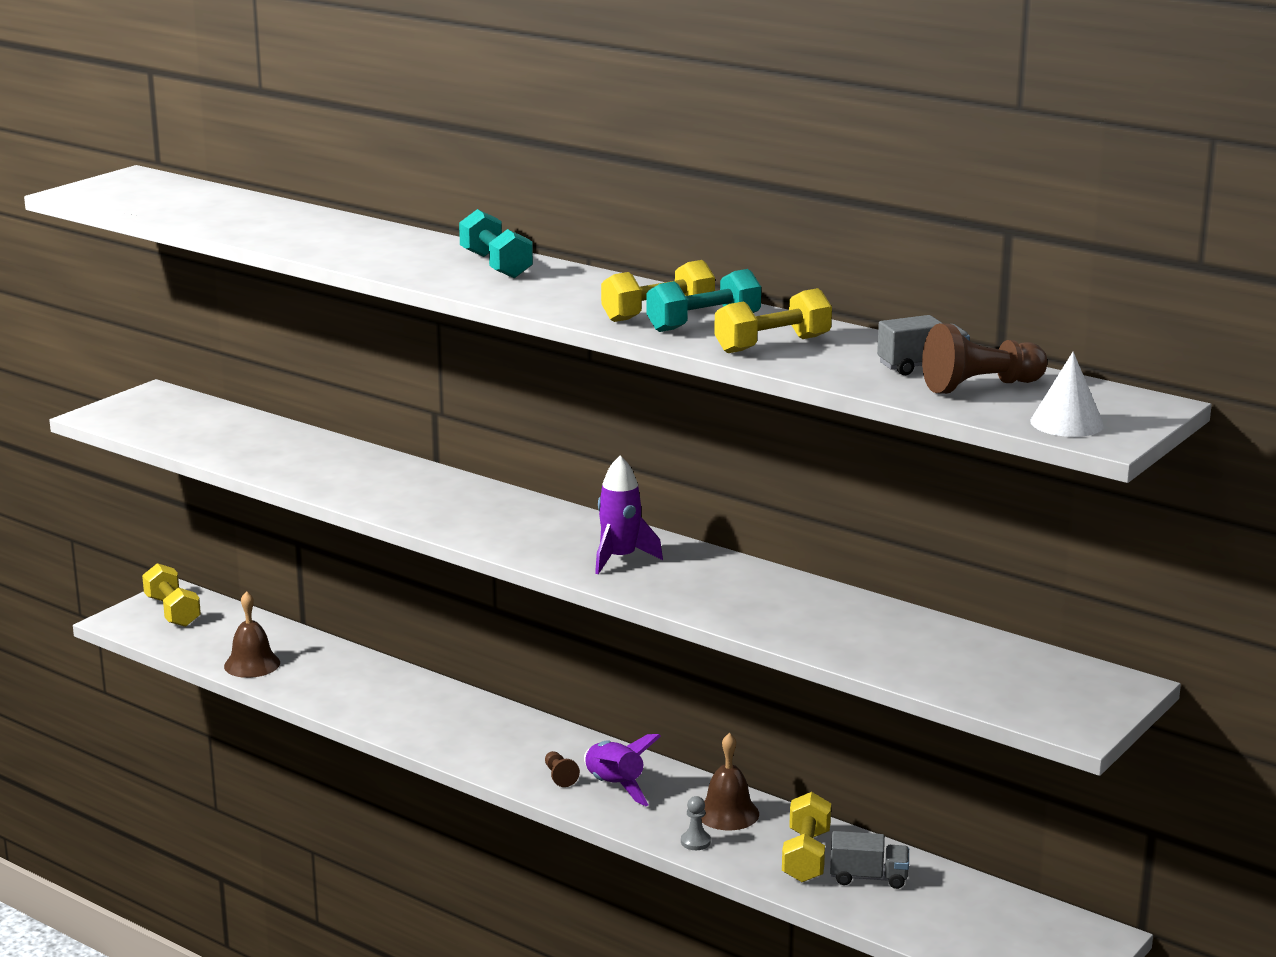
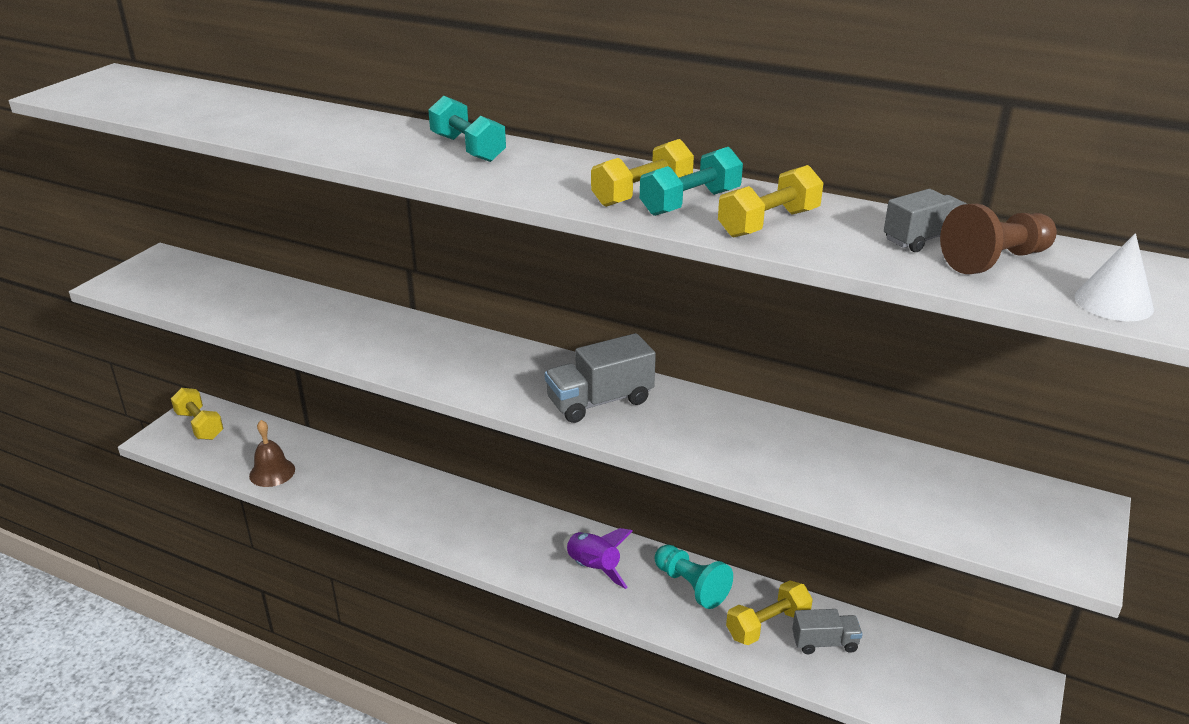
camera: 10 degrees left, 10 degrees up
brown pawn [545,751,580,787] -> none
purple rocket [595,456,663,574] -> grey truck [545,333,656,423]
grey pawn [681,796,711,850] -> none
brown bell [701,733,759,830] -> turquoise pawn [654,545,733,609]
yellow dumbbell [782,792,831,882] -> yellow dumbbell turned 60 degrees clockwise [726,580,813,645]

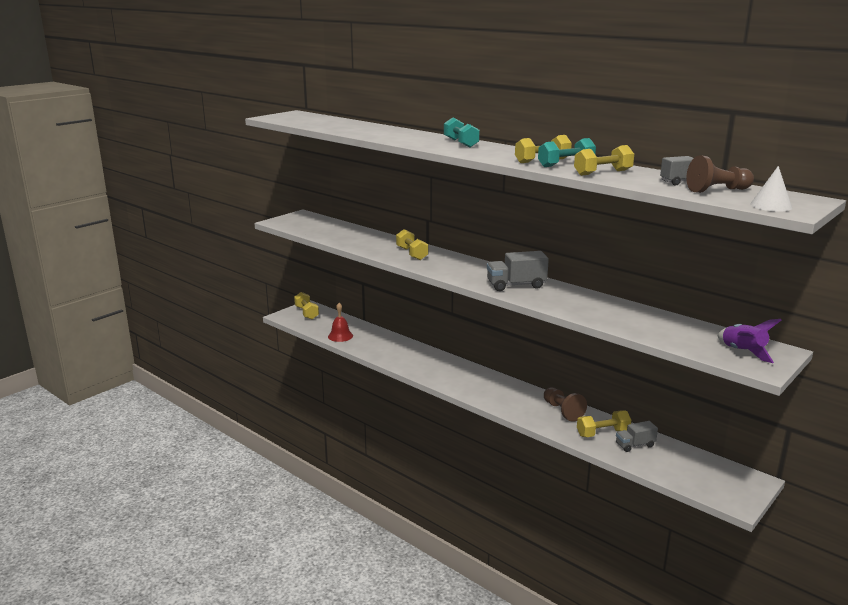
camera: 15 degrees right, 10 degrees down
brown bell [249,420,295,487] -> red bell [328,303,353,342]
purple rocket [563,528,633,589] -> purple rocket moved to [717,319,781,363]
turquoise pawn [654,545,733,609] -> brown pawn [544,387,587,422]
grey truck [792,609,863,654] -> grey truck turned 150 degrees clockwise [616,421,658,452]
none -> yellow dumbbell [396,229,428,260]

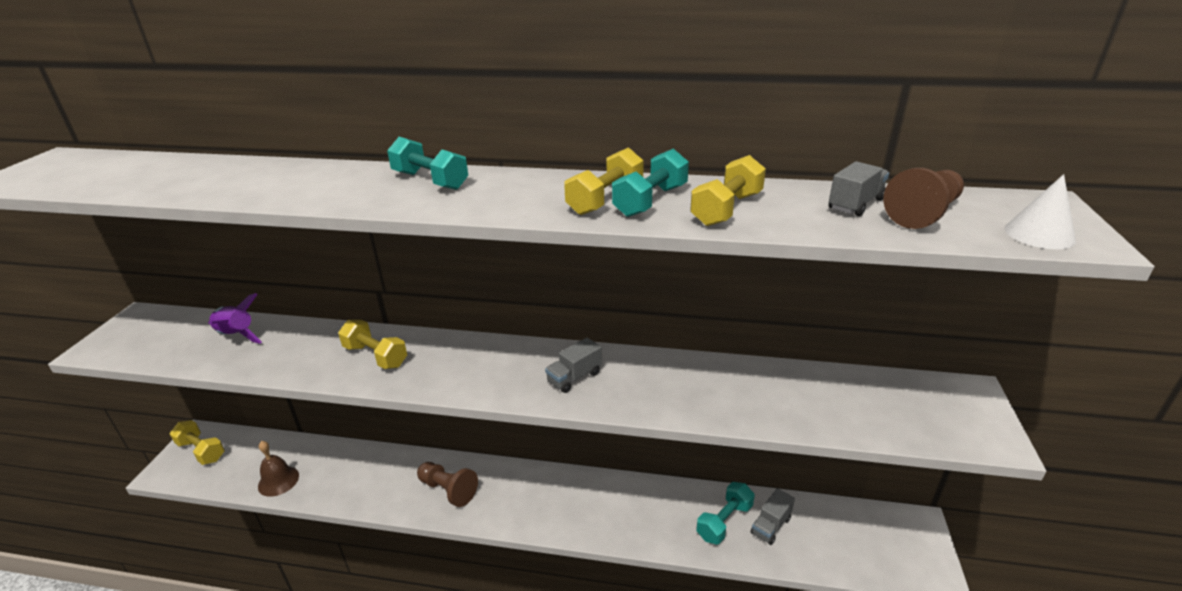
camera: 30 degrees left, 10 degrees up
red bell [328,303,353,342] -> brown bell [258,441,299,497]
grey truck [487,251,549,291] -> grey truck [545,337,602,393], size x0.64
brown pawn [544,387,587,422] -> brown pawn moved to [417,462,478,507]
yellow dumbbell [577,410,631,437] -> turquoise dumbbell [697,482,755,544]
purple rocket [717,319,781,363] -> purple rocket moved to [208,293,262,344]

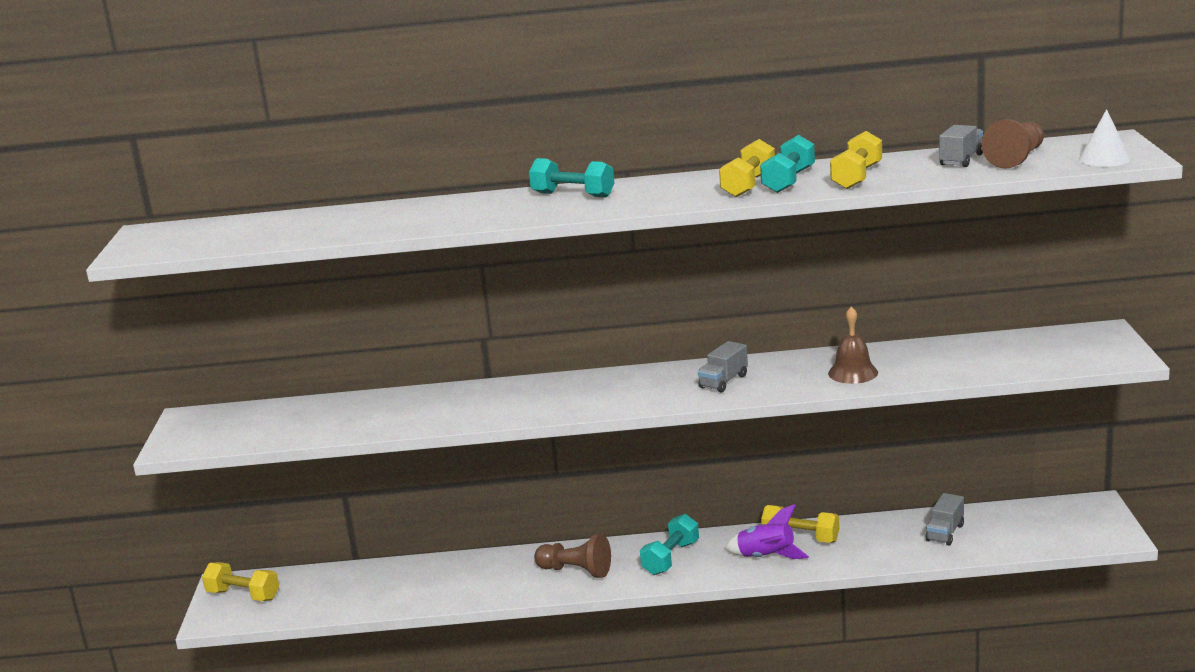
camera: 10 degrees left, 10 degrees down
purple rocket [208,293,262,344] -> purple rocket moved to [725,504,809,559]
brown bell [258,441,299,497] -> brown bell moved to [828,306,878,384]
yellow dumbbell [338,320,407,369] -> yellow dumbbell moved to [761,505,839,543]
turquoise dumbbell [697,482,755,544] -> turquoise dumbbell moved to [640,514,699,575]

